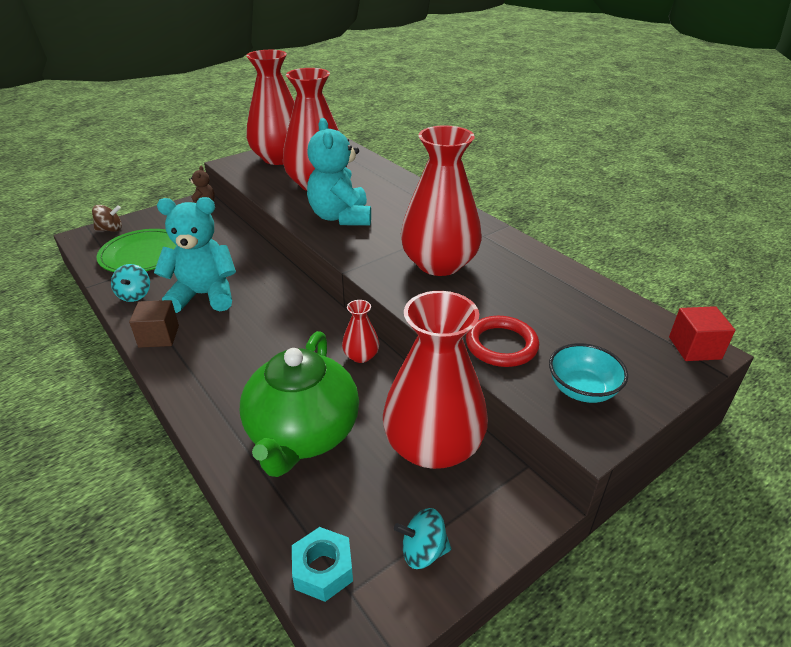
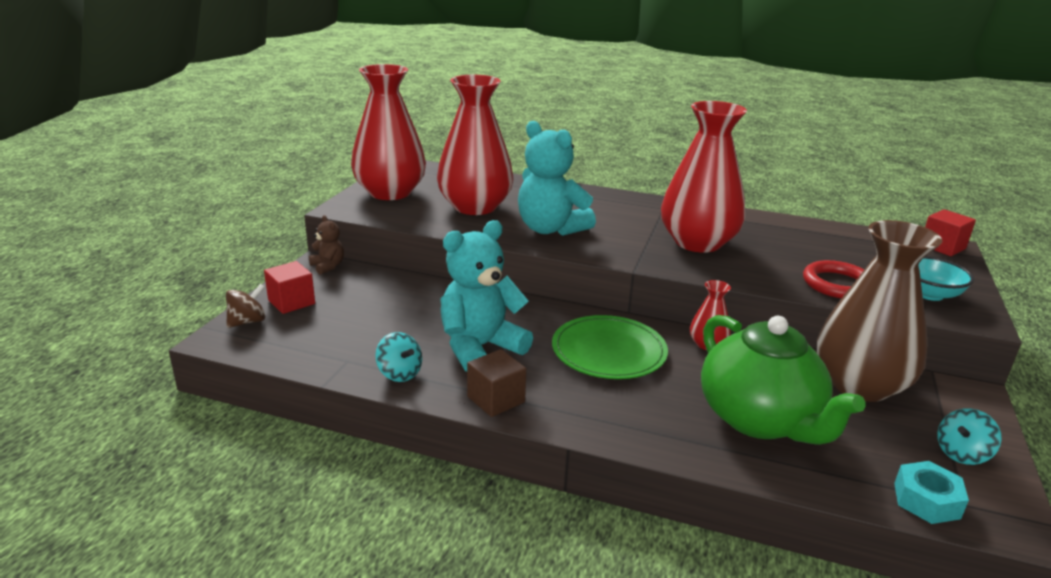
camera: 35 degrees left, 10 degrees down
green plate [96,229,177,272] -> green plate moved to [552,315,668,379]
red vase [383,291,488,469] -> brown vase [816,220,942,402]
none -> red cube [264,261,315,314]

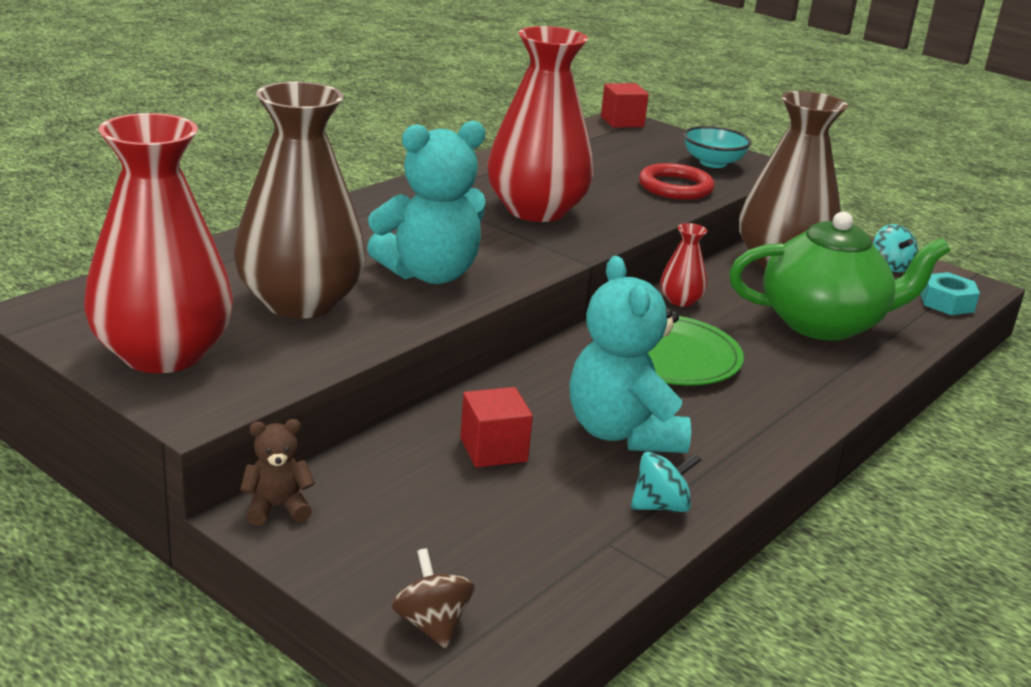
camera: 70 degrees left, 0 degrees up
red cube [264,261,315,314] -> red cube moved to [460,387,533,467]
red vase [437,75,513,215] -> brown vase [234,82,366,319]
brown cube [467,349,526,417] -> none

